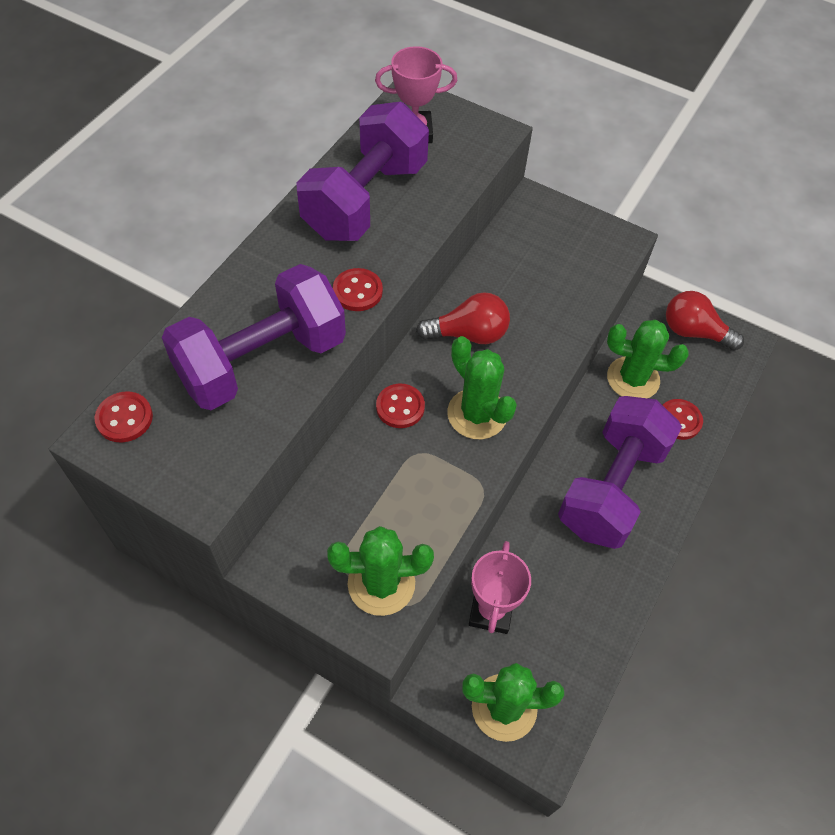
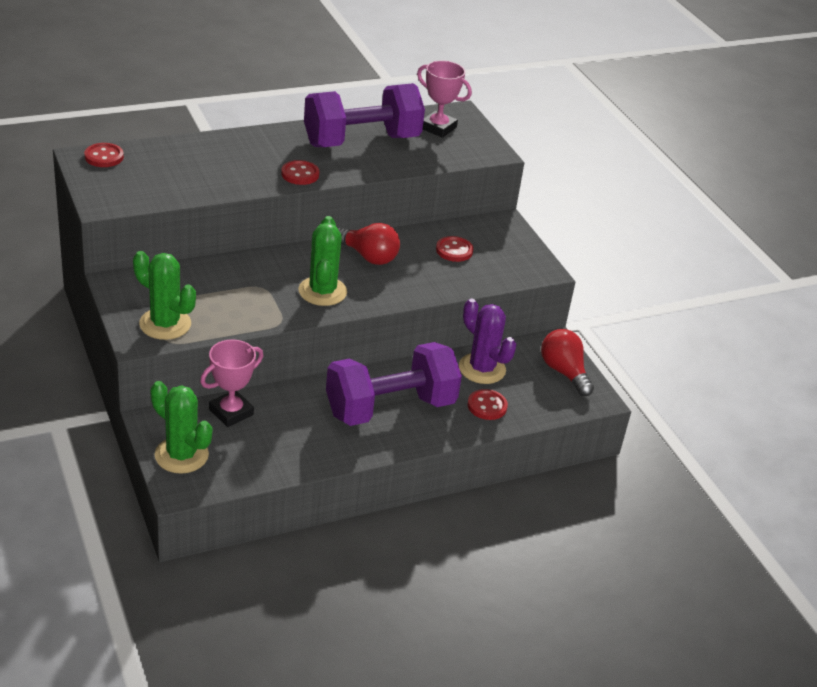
camera: 35 degrees right, 20 degrees down
purple dumbbell [162,264,346,410] -> none
red button [376,384,425,428] -> red button moved to [436,236,473,262]
green cactus [607,320,689,398] -> purple cactus [459,299,517,384]

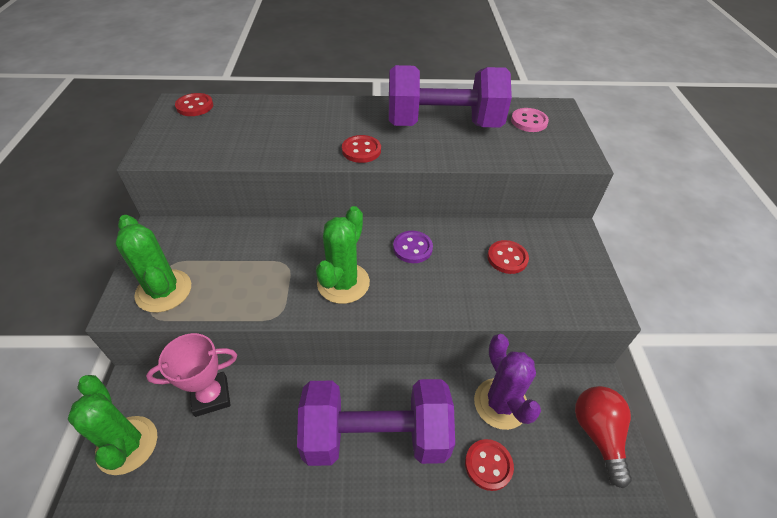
camera: 25 degrees right, 10 degrees up
red light bulb [338,223,400,265] -> purple button [393,231,433,263]
pink trophy [417,60,472,138] -> pink button [511,108,549,132]

